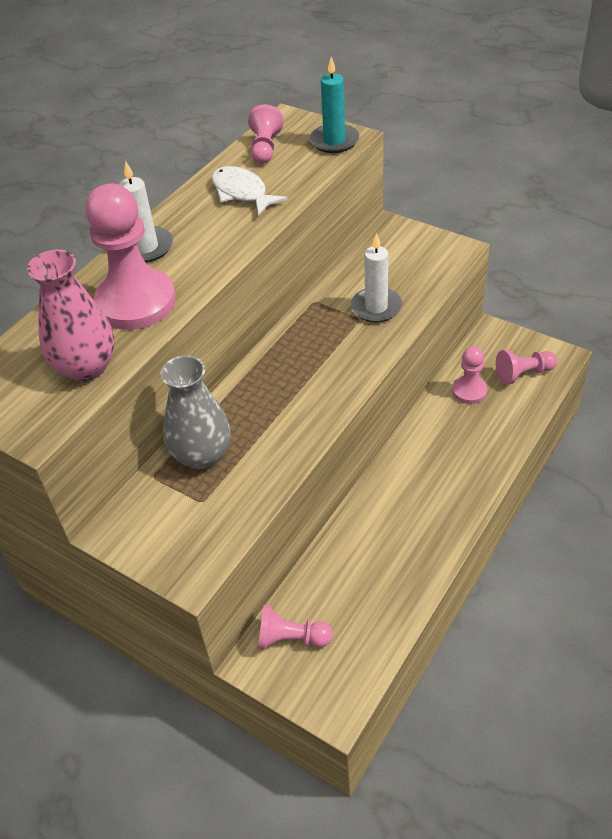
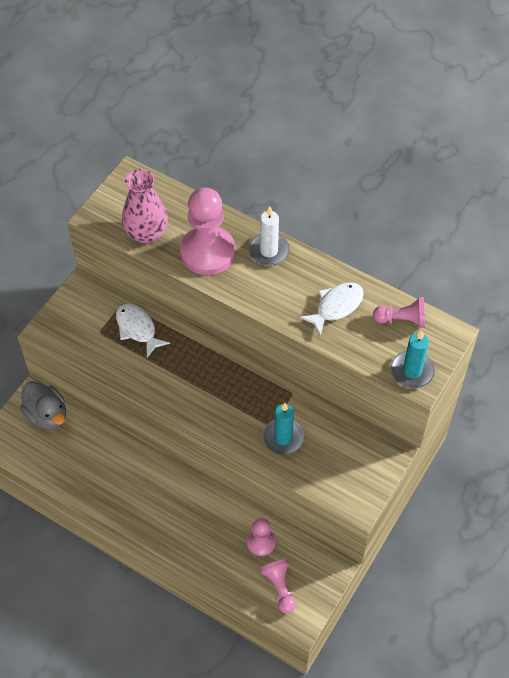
camera: 85 degrees right, 10 degrees up
grey vase [161,355,231,470] -> white fish [116,304,170,358]
pink pawn [258,605,333,650] -> grey duck [20,381,66,430]
white candle [351,233,402,322] -> turquoise candle [263,403,304,455]

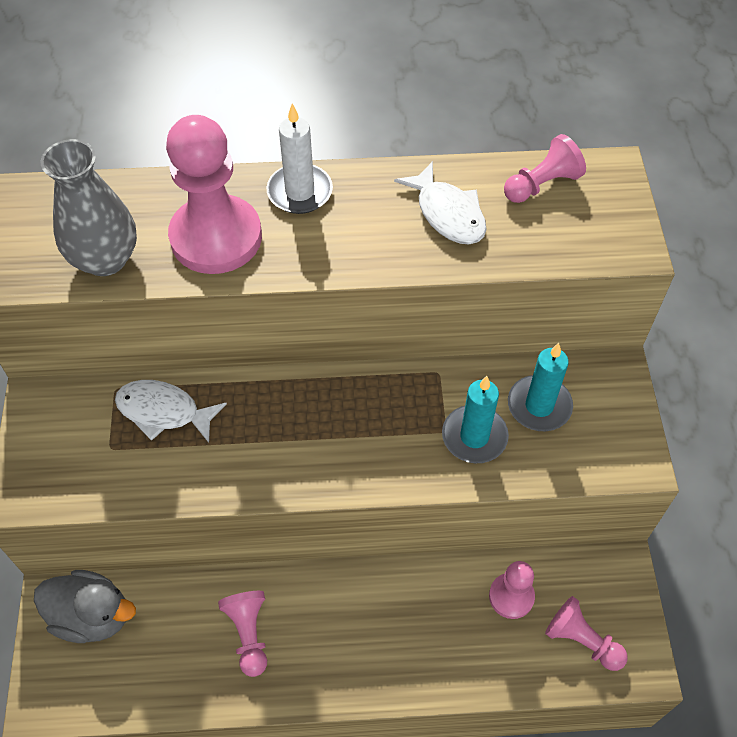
camera: 35 degrees left, 0 degrees up
pink vase [122,169,168,244] -> grey vase [41,139,137,276]
white fish [299,282,364,336] -> white fish turned 135 degrees clockwise [394,161,487,244]
turquoise candle [391,330,435,388] -> turquoise candle moved to [508,343,573,431]
none -> pink pawn [218,591,267,677]

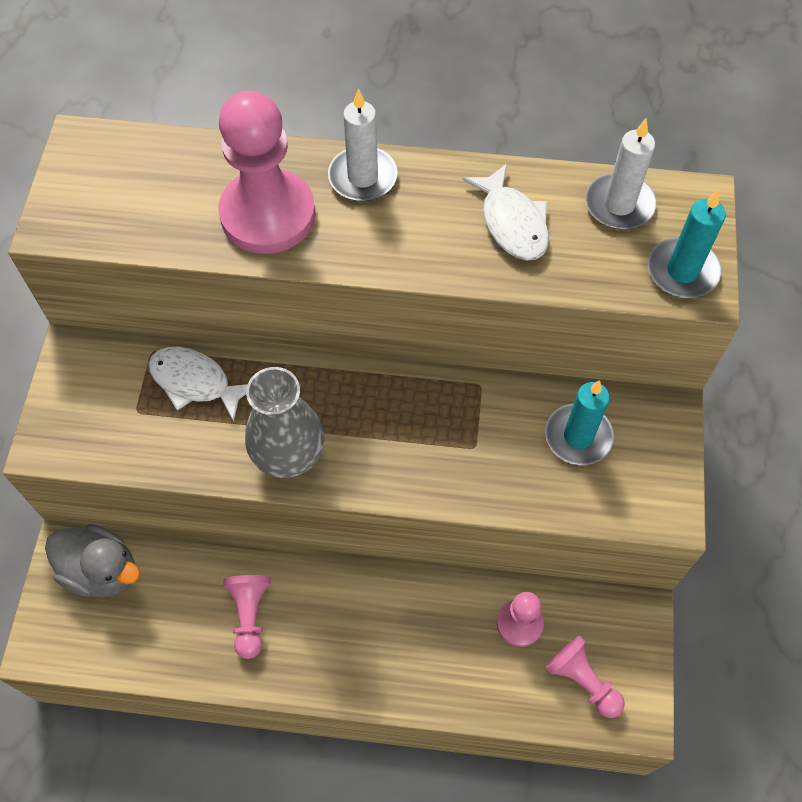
camera: 10 degrees right, 5 degrees up
grey vase [41,139,137,276] -> grey vase moved to [245,367,324,478]
turquoise candle [442,376,509,463] -> turquoise candle moved to [648,189,726,298]
pink pawn [504,134,586,203] -> white candle [585,119,656,230]

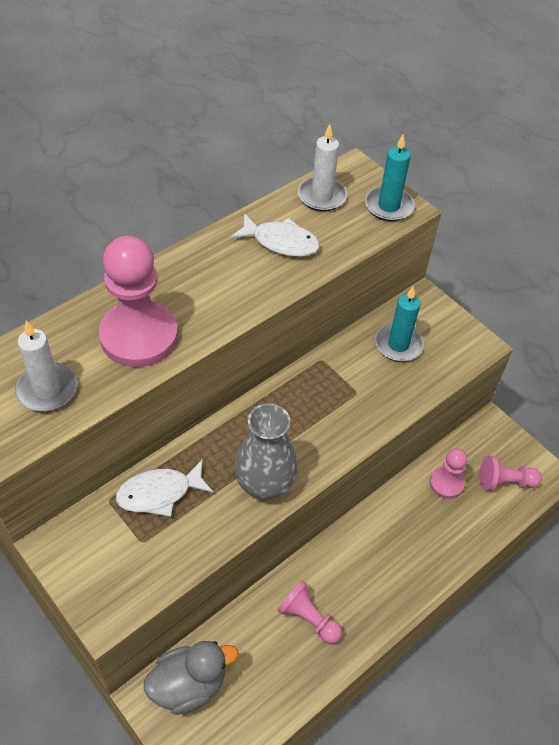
camera: 50 degrees left, 10 degrees down
white candle [328,89,397,201] -> white candle moved to [15,321,77,411]

